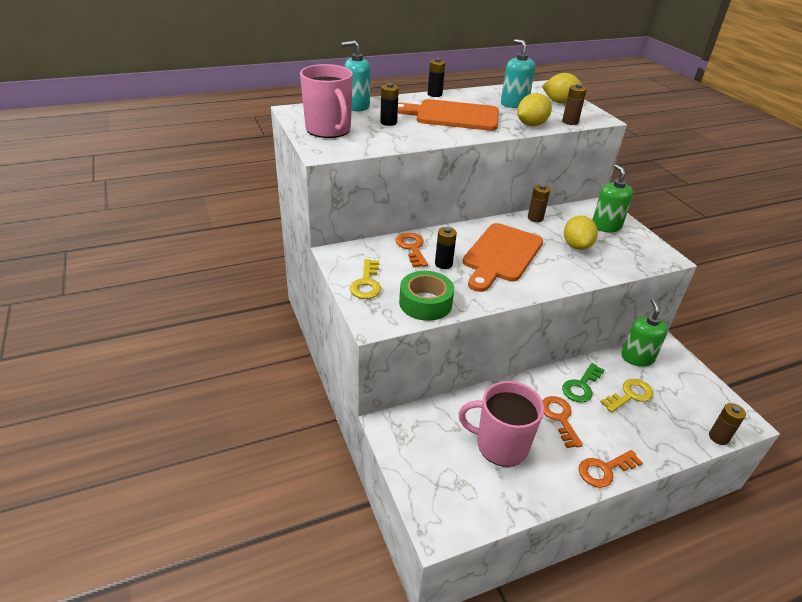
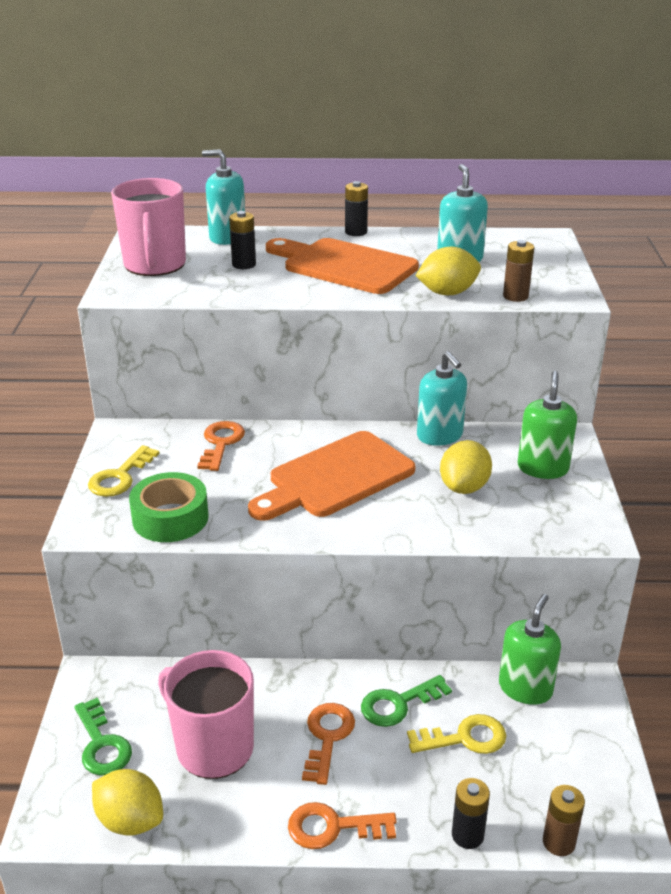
camera: 25 degrees right, 5 degrees down
black battery [435,227,457,269] -> black battery moved to [452,778,490,849]
brown battery [528,184,550,222] -> turquoise soap dispenser [417,351,467,446]
yellow lemon [542,73,583,104] -> yellow lemon moved to [92,769,163,836]
none -> green key [74,698,132,776]

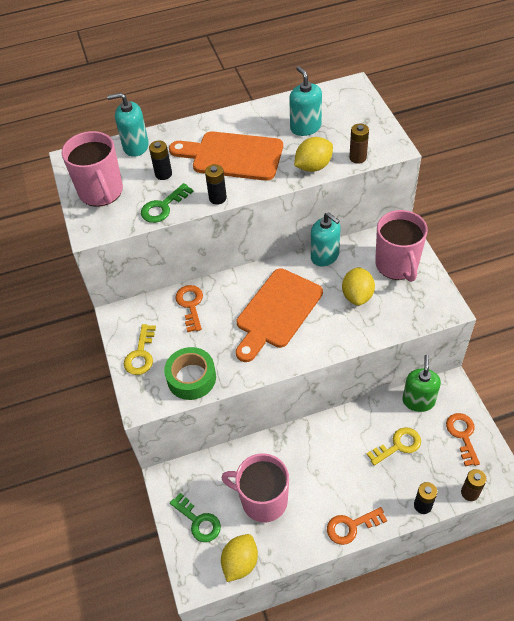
camera: 15 degrees left, 20 degrees up
yellow lemon [92,769,163,836] -> yellow lemon turned 75 degrees counterclockwise [221,534,258,582]
orange key [302,703,355,785] -> orange key moved to [446,413,480,466]
black battery [345,181,368,236] -> black battery moved to [205,164,227,204]
green key [361,675,452,727] -> green key moved to [141,183,194,223]
green soap dispenser [518,371,577,479] -> pink mug [375,210,428,282]

